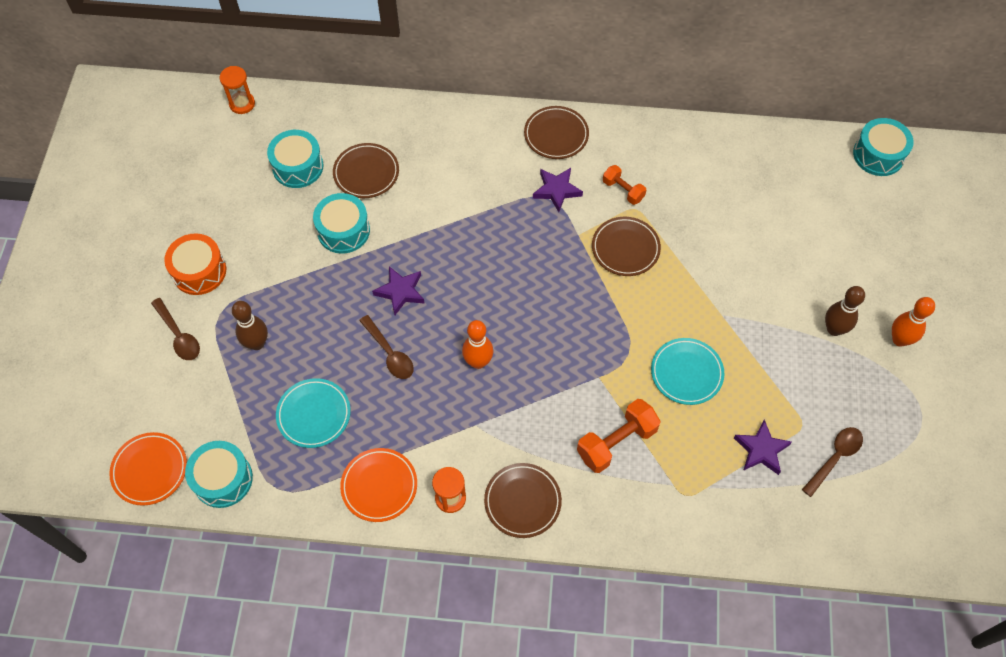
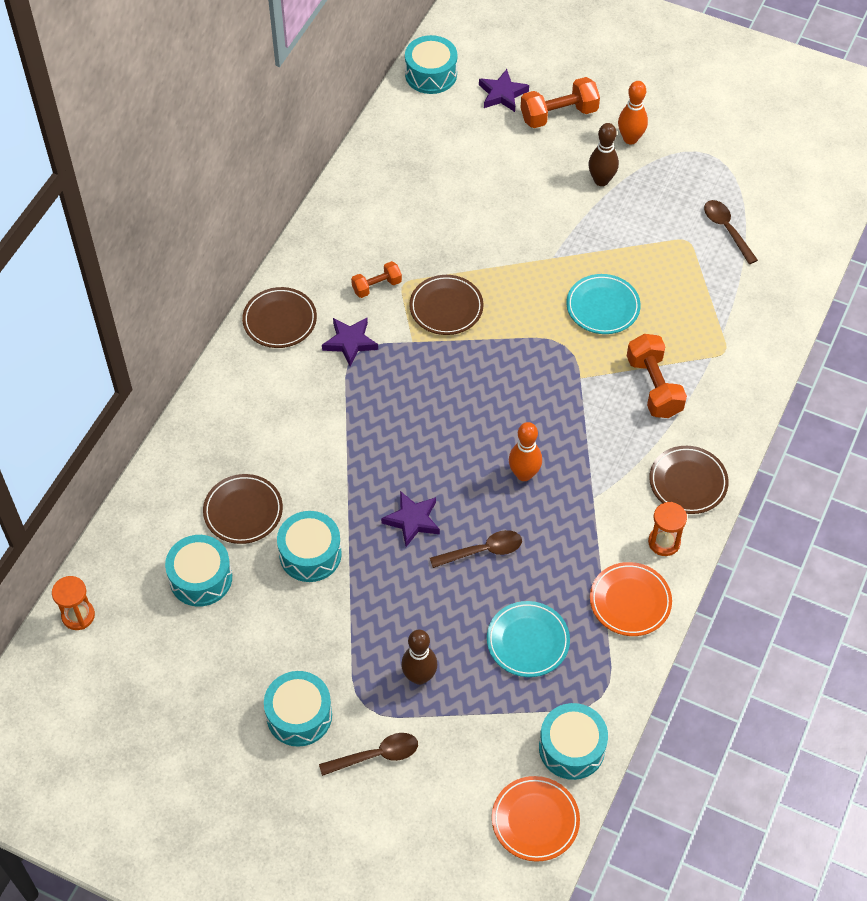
camera: 70 degrees left, 5 degrees down
orange drum [164,234,226,295] -> turquoise drum [264,671,332,747]
purple star [734,420,792,475] -> purple star moved to [479,69,529,112]
none -> orange dumbbell [521,77,600,128]

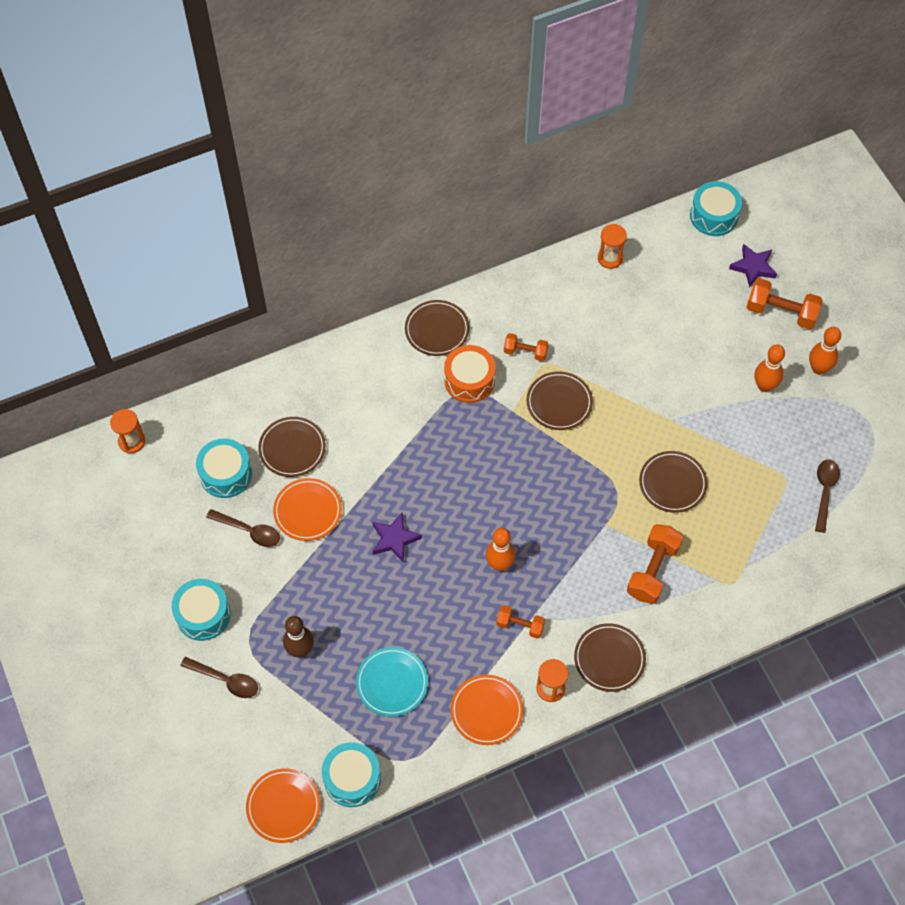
camera: 40 degrees right, 5 degrees up
turquoise drum [277,511,342,582] -> orange plate [273,478,342,541]
purple star [322,318,378,366] -> orange drum [444,345,496,403]
brown spoon [430,530,522,568] -> brown spoon moved to [206,509,280,547]
turquoise plate [566,274,641,334] -> brown plate [639,451,708,513]
brown bowling pin [588,123,619,186] -> orange bowling pin [755,344,785,392]
none -> orange dumbbell [496,605,545,639]
none -> orange hourglass [598,224,627,269]

